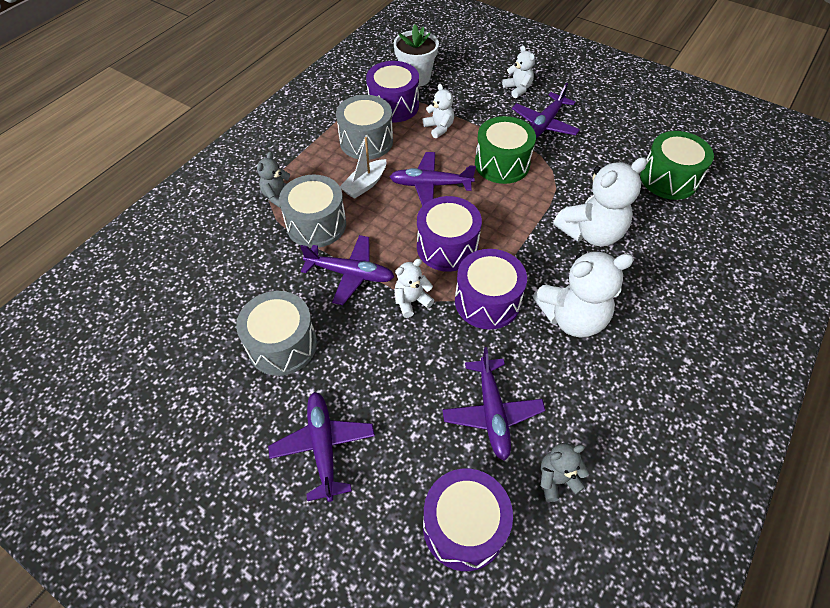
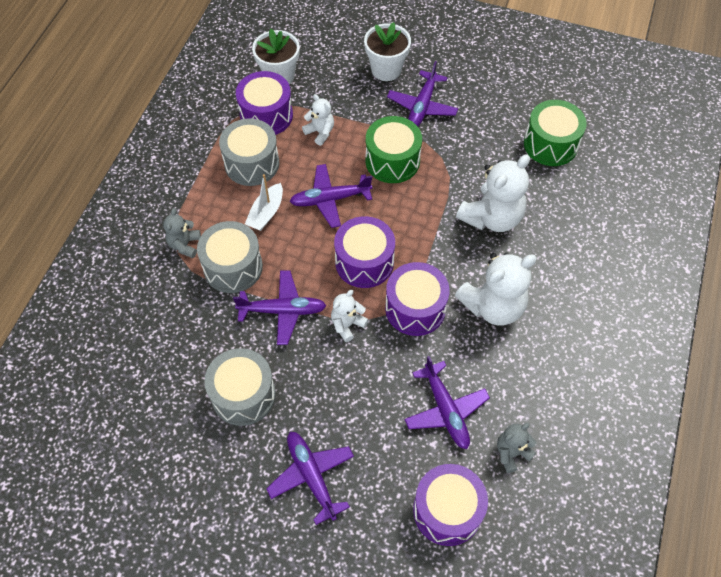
camera: 15 degrees left, 5 degrees up
white teddy bear [502,45,535,98] -> white flower pot [364,22,411,81]

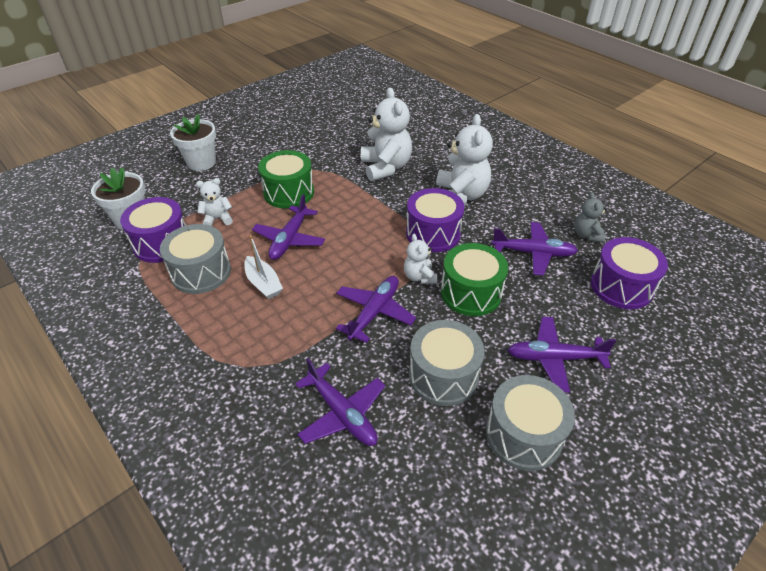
camera: 60 degrees left, 15 degrees down
grey teddy bear [163,208,201,258] -> none
grey drum [197,221,263,293] -> grey drum moved to [486,375,575,471]
purple drum [334,216,395,288] -> none
purple plane [387,61,458,126] -> purple plane moved to [295,358,385,446]
green drum [524,100,587,166] -> green drum moved to [441,243,508,316]

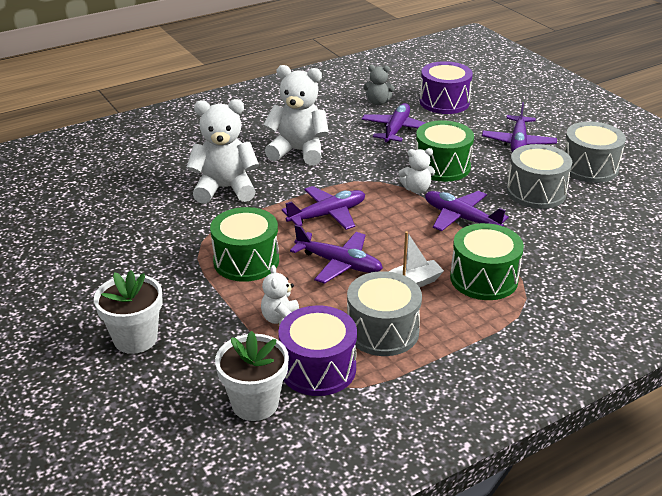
camera: 80 degrees left, 10 degrees down
purple plane [295,358,385,446] -> purple plane moved to [282,186,365,230]
purple drum [406,188,464,252] -> none
none -> green drum [450,223,524,300]

